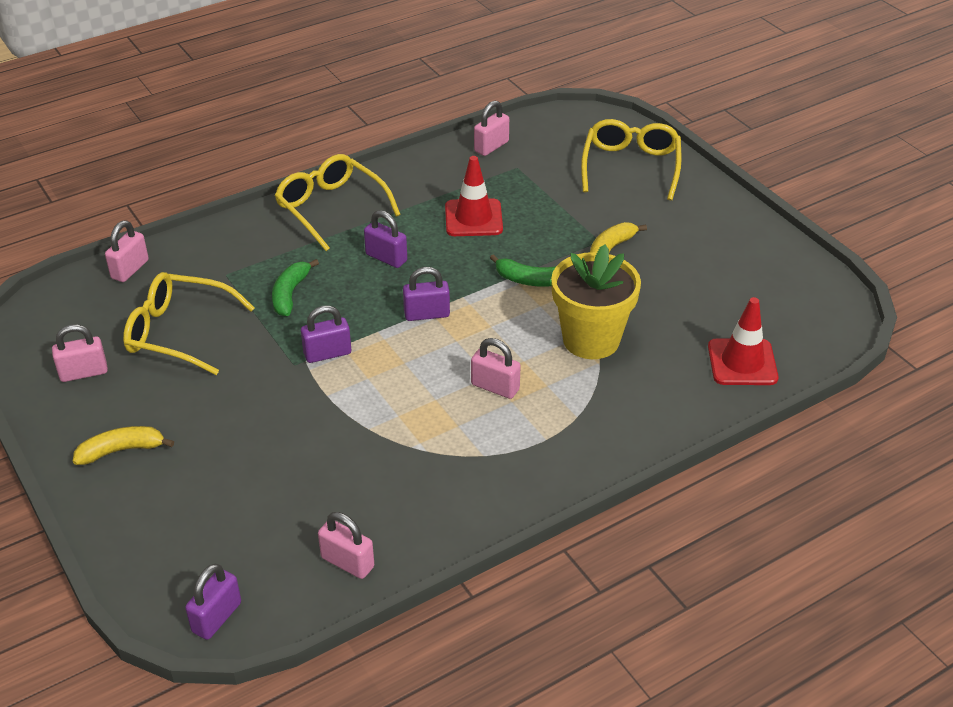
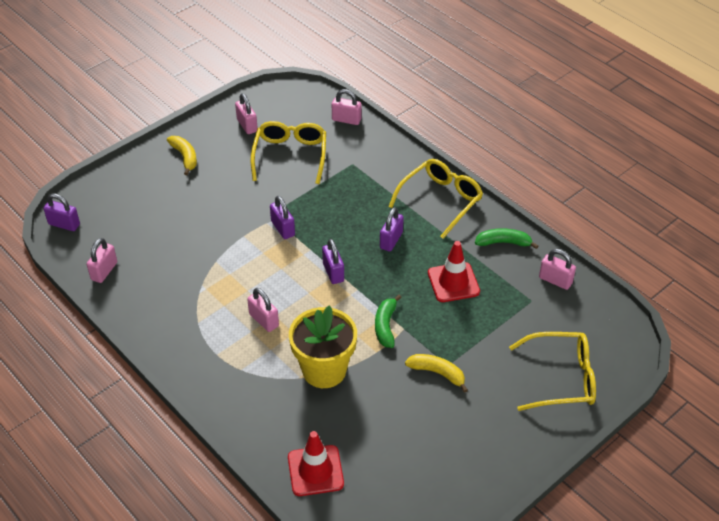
camera: 80 degrees right, 5 degrees up
green banana [272,259,319,316] -> green banana moved to [475,228,538,249]
pink padlock [471,338,521,399] -> pink padlock turned 60 degrees counterclockwise [247,288,279,332]

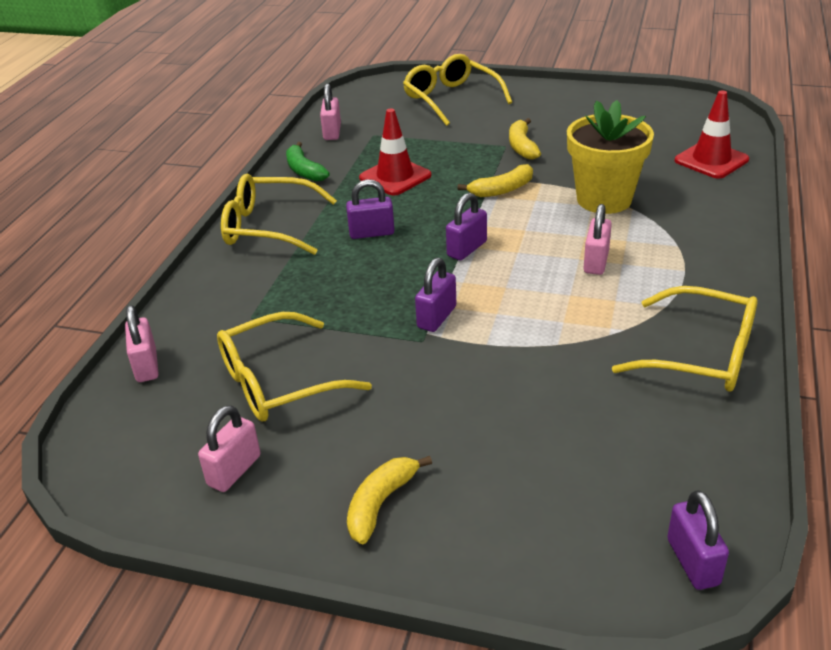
camera: 120 degrees left, 10 degrees down
pink padlock [87,238,117,283] -> none
green banana [375,295,402,348] -> yellow banana [457,164,533,197]
none -> yellow glasses [612,286,757,392]

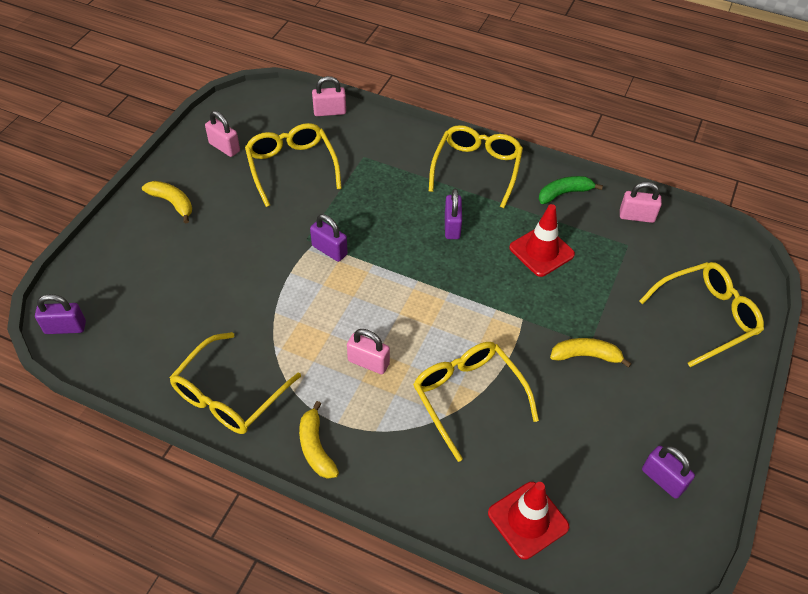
camera: 95 degrees right, 15 degrees up
purple padlock [446,193,487,261] -> purple padlock moved to [642,446,695,499]
yellow banana [457,164,533,197] -> yellow banana moved to [299,401,339,479]
yellow flower pot [567,100,654,214] -> yellow glasses [413,342,539,462]

